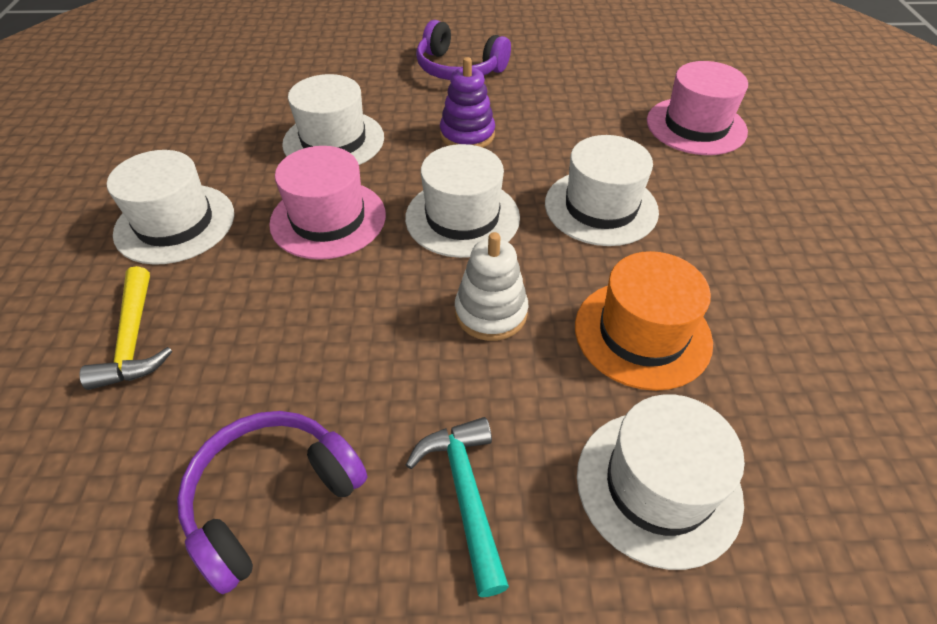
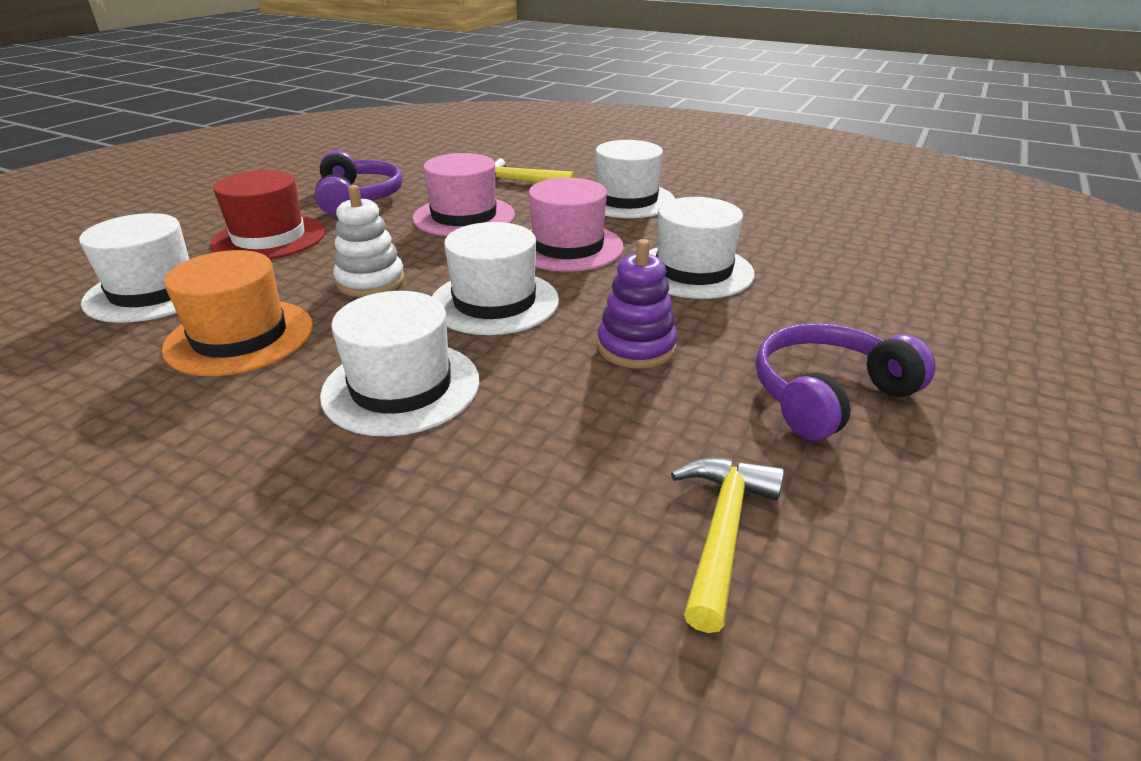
camera: 120 degrees right, 15 degrees down
turquoise hammer [406,417,509,597] -> red hat [210,170,325,259]
pink hat [647,61,748,155] -> pink hat moved to [413,153,515,236]
none -> yellow hammer [671,458,784,633]

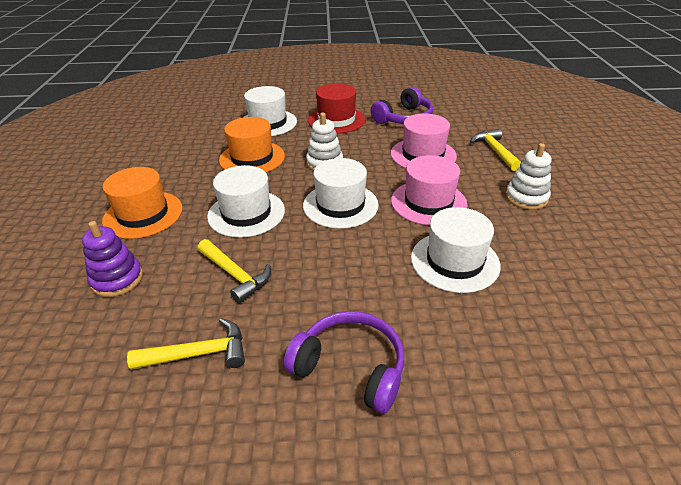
camera: 60 degrees right, 5 degrees up
white hat [595,140,675,218] -> white stacking toy [505,143,551,210]
purple stacking toy [597,239,677,369] -> purple stacking toy moved to [82,221,143,297]
none -> orange hat [102,167,183,239]
none -> yellow hammer [198,239,271,303]

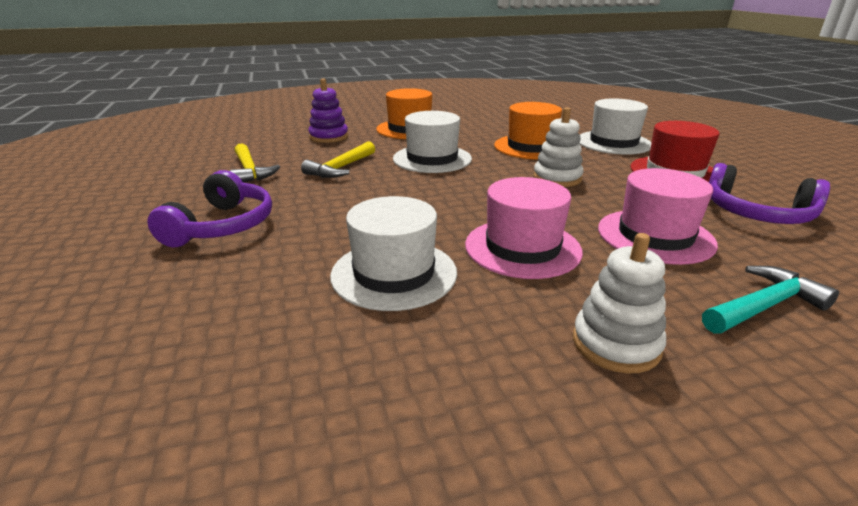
camera: 75 degrees right, 10 degrees down
white hat [303,158,379,229] -> none
yellow hammer [470,129,521,171] -> turquoise hammer [702,266,839,333]

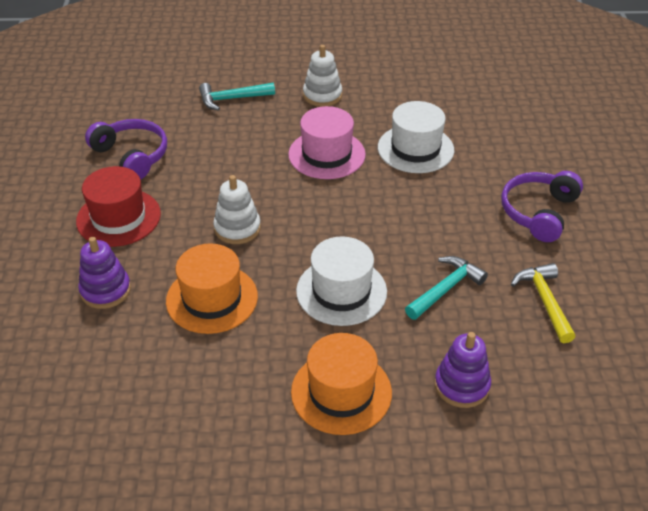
camera: 165 degrees left, 15 degrees up
yellow hammer [301,141,375,178] -> turquoise hammer [405,256,488,320]
white hat [579,98,652,155] -> purple stacking toy [78,237,131,309]
pink hat [598,168,718,265] -> none

